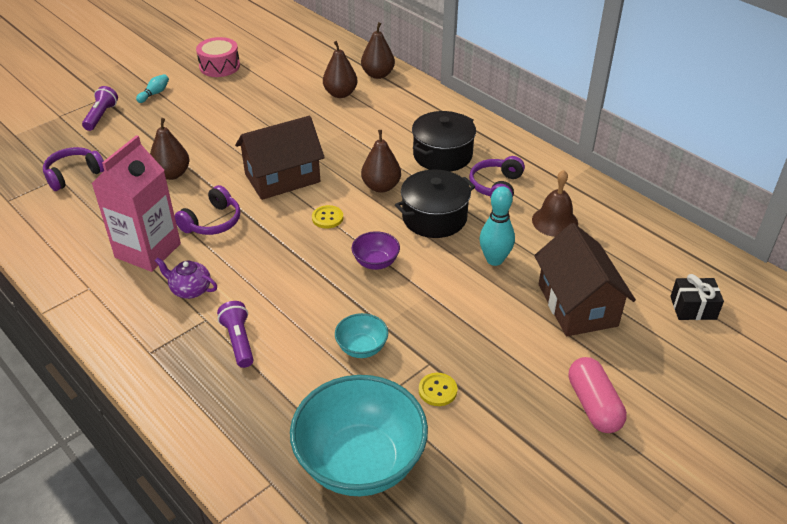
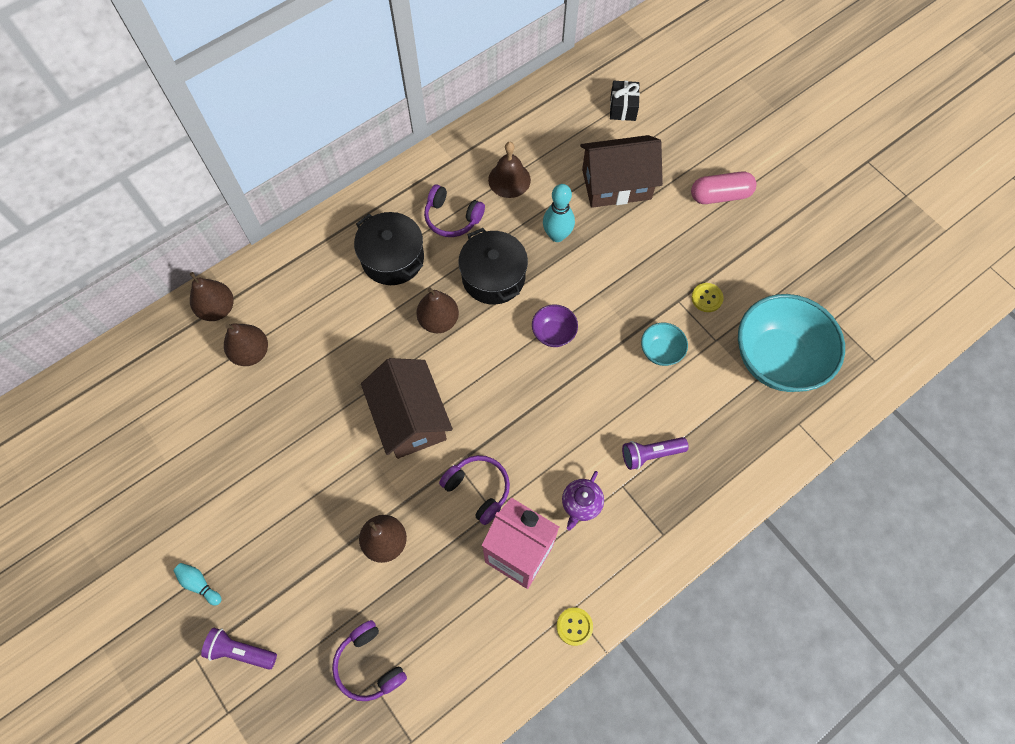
camera: 85 degrees left, 25 degrees up
pink drum [196,37,240,77] -> none
yellow button [312,205,343,229] -> yellow button moved to [556,607,593,646]

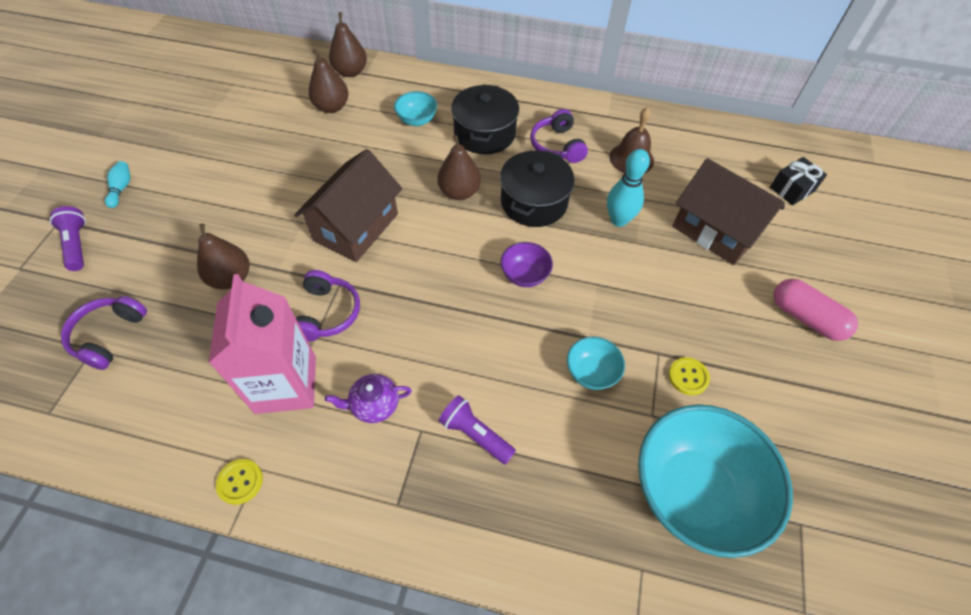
camera: 50 degrees right, 10 degrees down
none -> turquoise bowl [394,91,437,126]

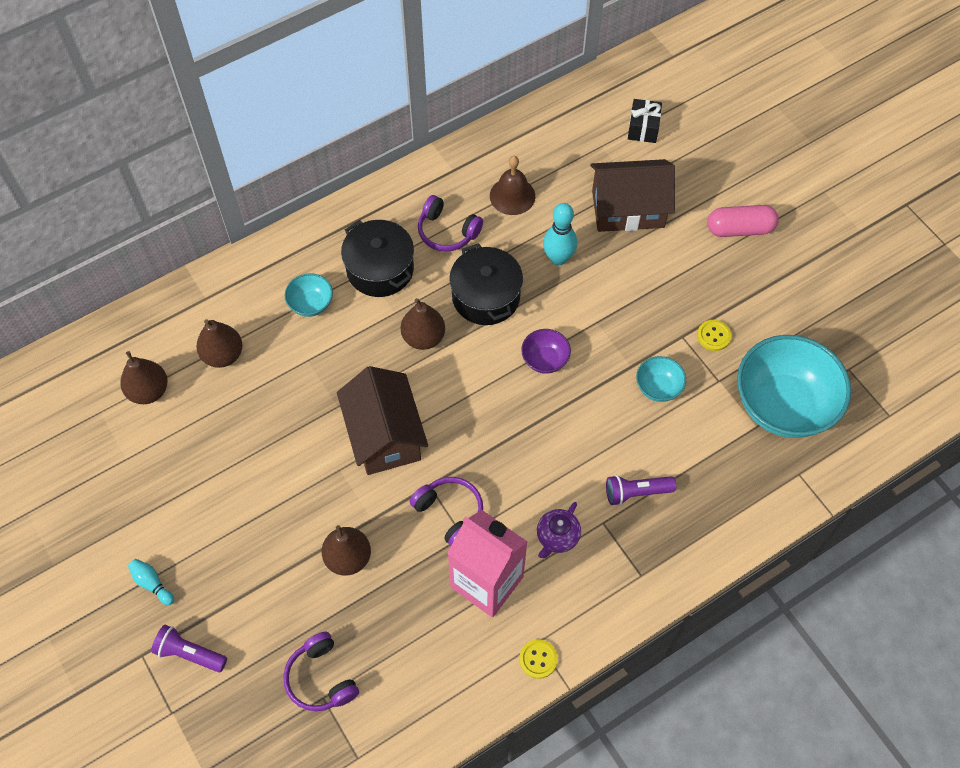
camera: 45 degrees left, 5 degrees up
brown pear [329,12,367,77] -> brown pear moved to [120,351,168,404]

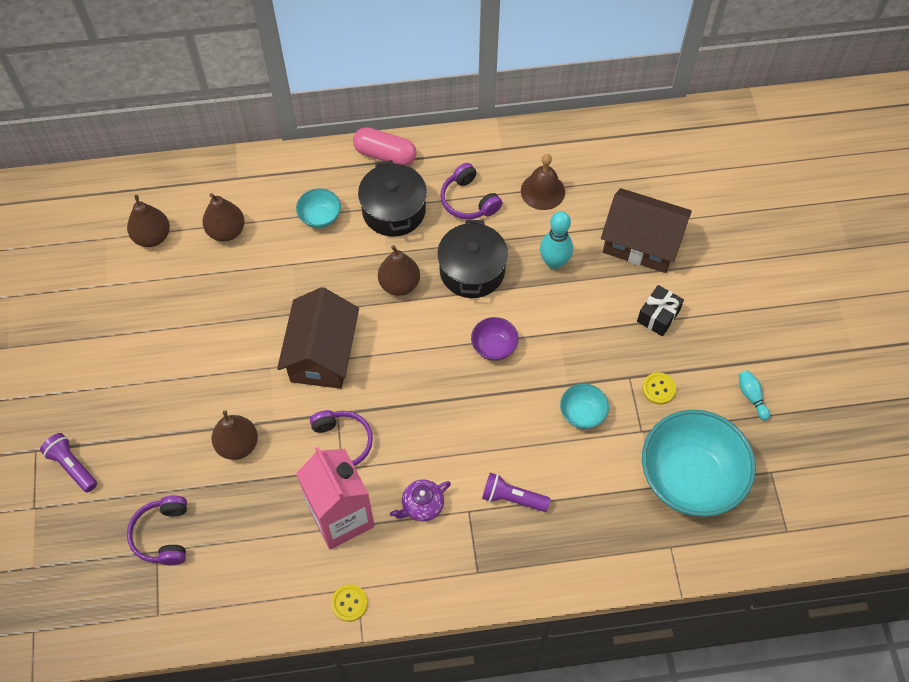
camera: 25 degrees right, 0 degrees up
turquoise bowling pin [128,559,174,605] -> turquoise bowling pin moved to [739,370,770,420]
black gift [628,99,662,143] -> black gift moved to [637,285,684,336]
pink capsule [707,205,779,237] -> pink capsule moved to [353,127,417,166]

